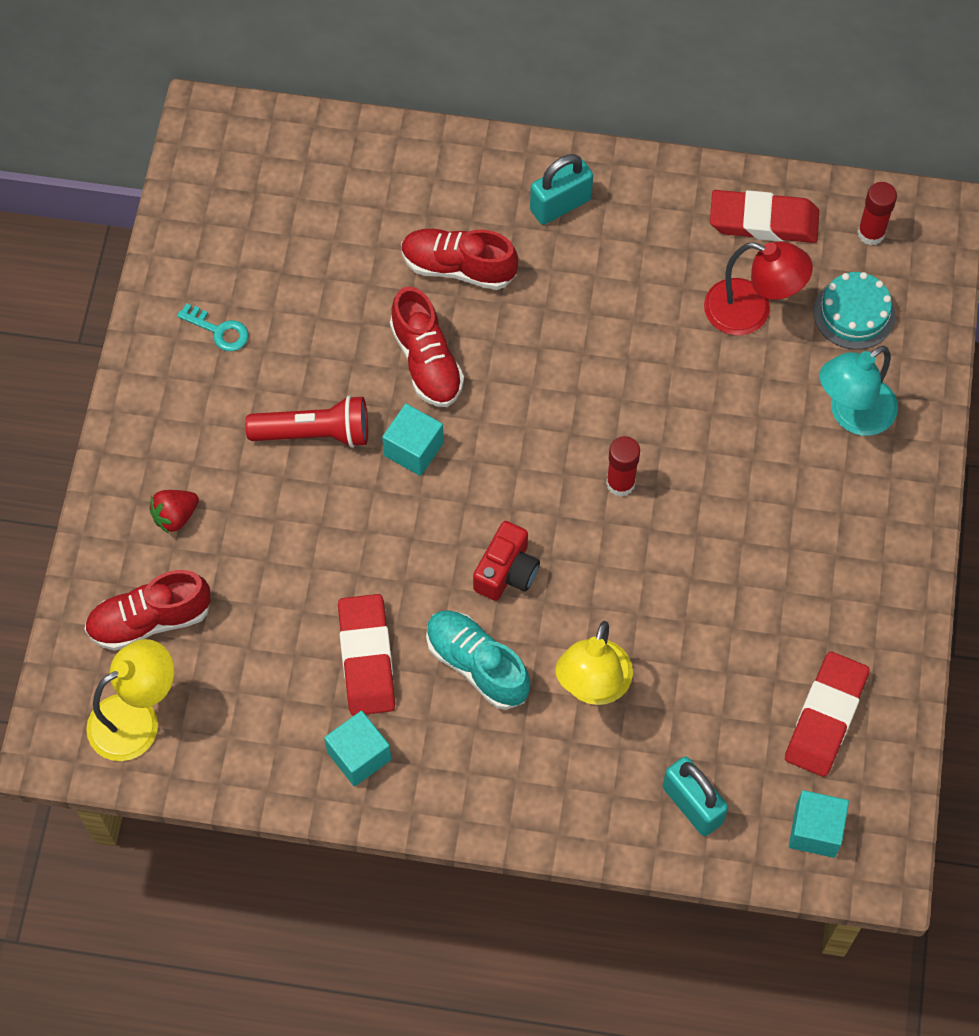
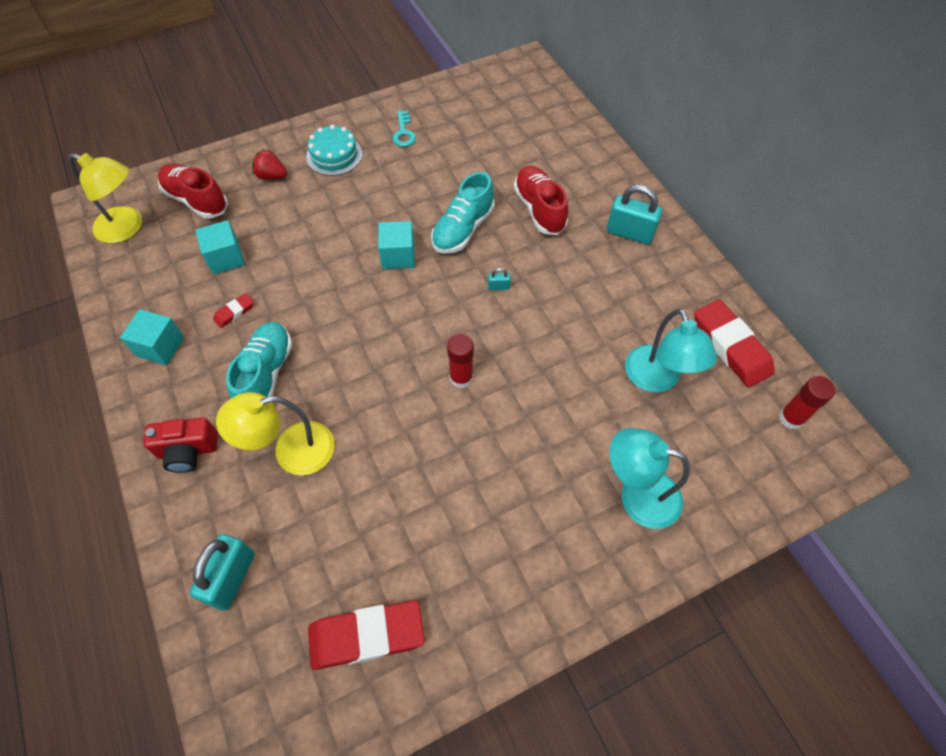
camera: 55 degrees right, 5 degrees down
red flashlight [245,395,368,448] -> none
red eraser [338,594,395,716] -> red eraser [213,293,254,328], size x0.46
red shoe [390,286,464,407] -> turquoise shoe [431,172,495,254]
red camera [473,521,540,601] -> red camera moved to [143,417,218,473]
red lamp [704,241,813,335] -> turquoise lamp [625,308,717,392]
turquoise cube [789,790,849,858] -> turquoise cube moved to [195,220,245,274]
turquoise cake [813,272,896,349] -> turquoise cake moved to [306,125,363,176]
none -> turquoise padlock [488,268,511,290]

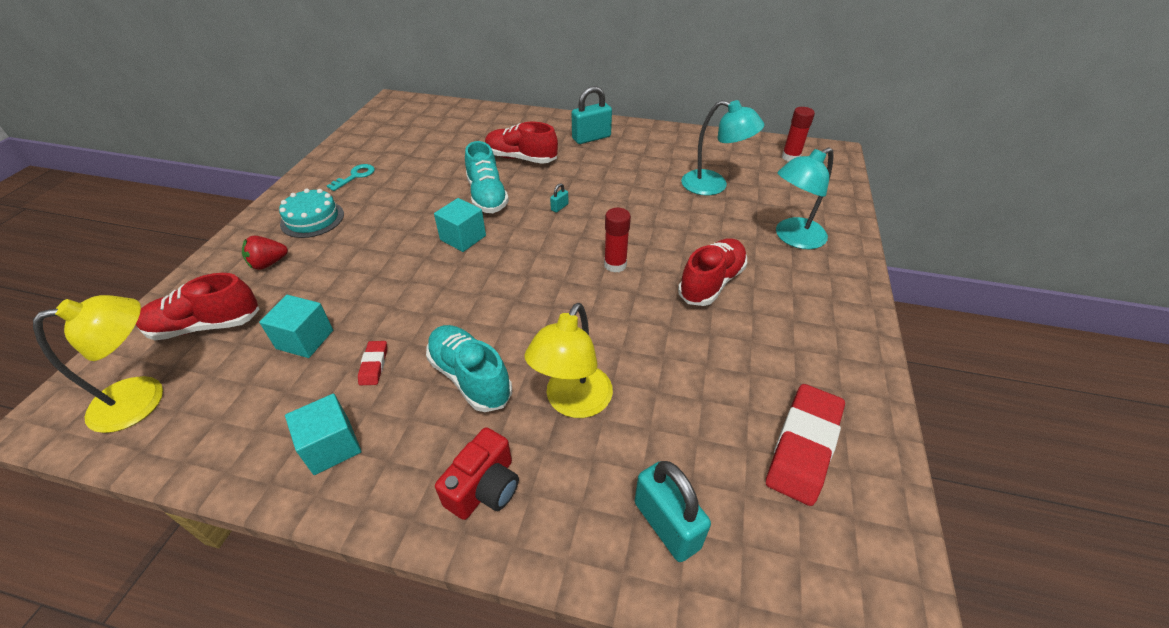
camera: 50 degrees left, 15 degrees down
turquoise key [392,111,416,147] -> turquoise key turned 90 degrees counterclockwise [327,164,375,191]
red eraser [694,299,775,388] -> none
none -> red shoe [678,238,747,306]

